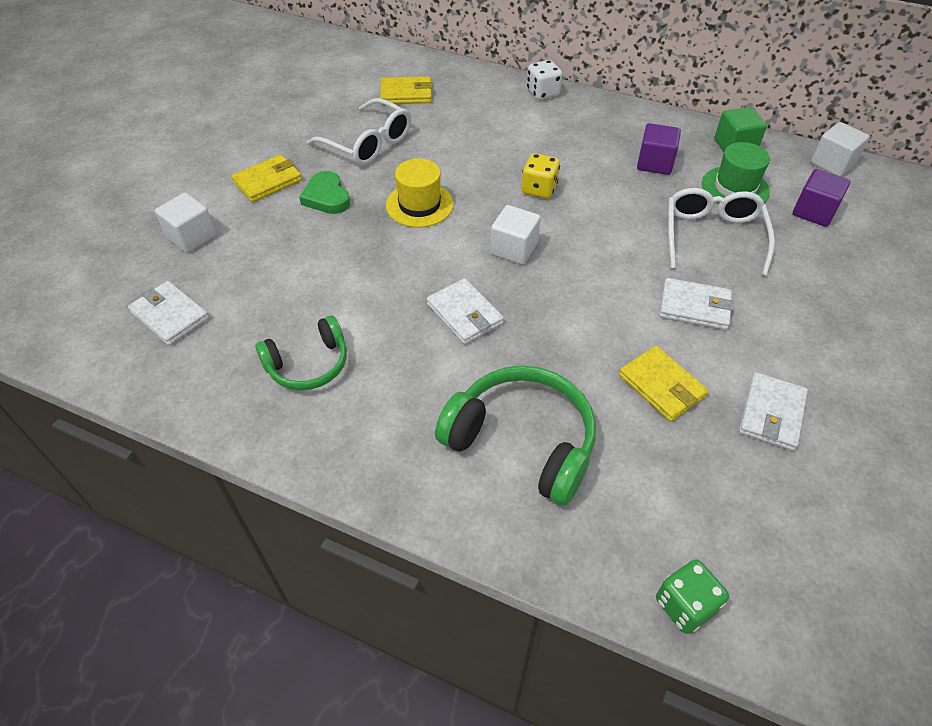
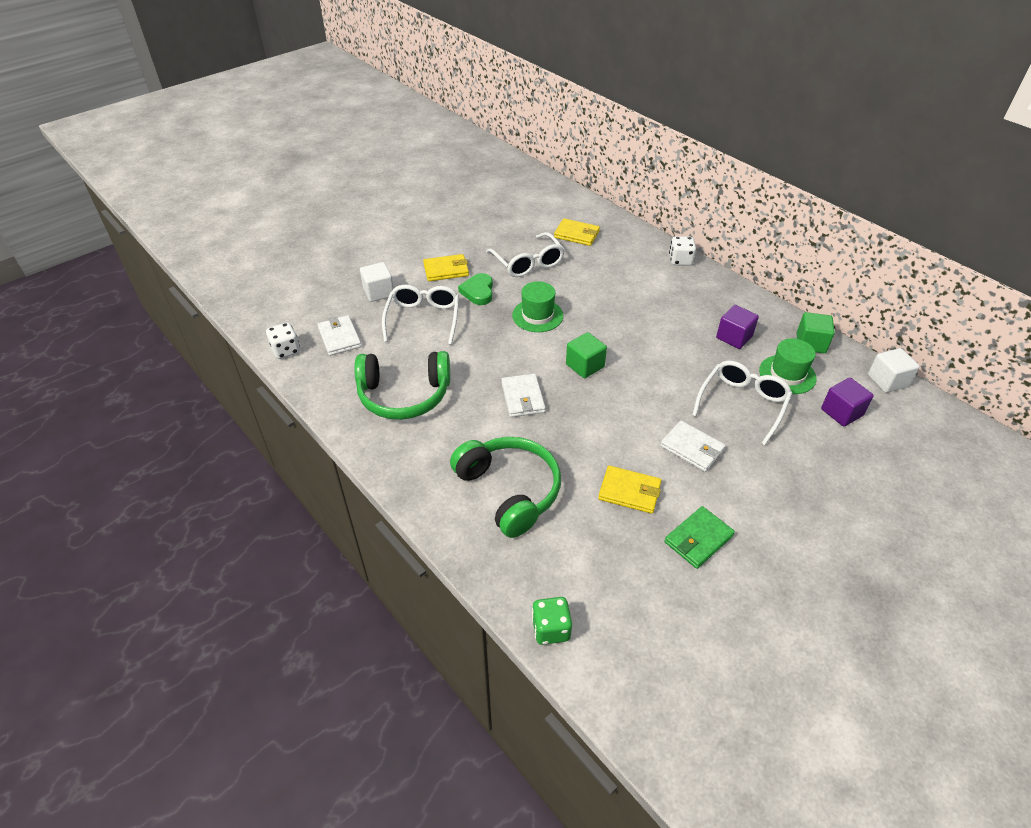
camera: 25 degrees right, 5 degrees down
green headphones [255,315,347,390] -> green headphones [354,351,450,420], size x1.59
yellow hat [386,158,454,228] -> green hat [512,281,563,332]
white cube [490,205,541,265] -> green cube [566,332,607,378]
yellow dice [522,153,560,199] -> none
yellow wallet [619,346,709,422] -> yellow wallet turned 60 degrees counterclockwise [598,466,662,514]
white wallet [739,372,808,451] -> green wallet [665,506,735,569]
none -> white dice [266,322,300,359]
none -> white glasses [382,285,459,345]

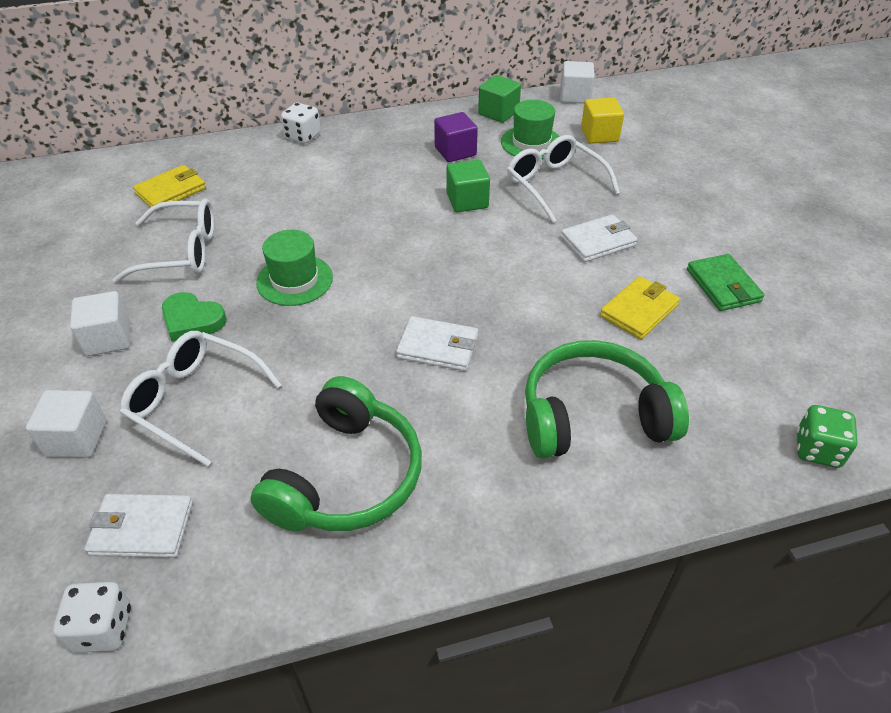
camera: 65 degrees left, 0 degrees up
yellow wallet [423,254,469,281] -> white cube [70,291,130,356]
green cube [566,332,607,378] -> green cube moved to [447,160,490,212]
purple cube [821,378,874,426] -> yellow cube [581,98,624,144]

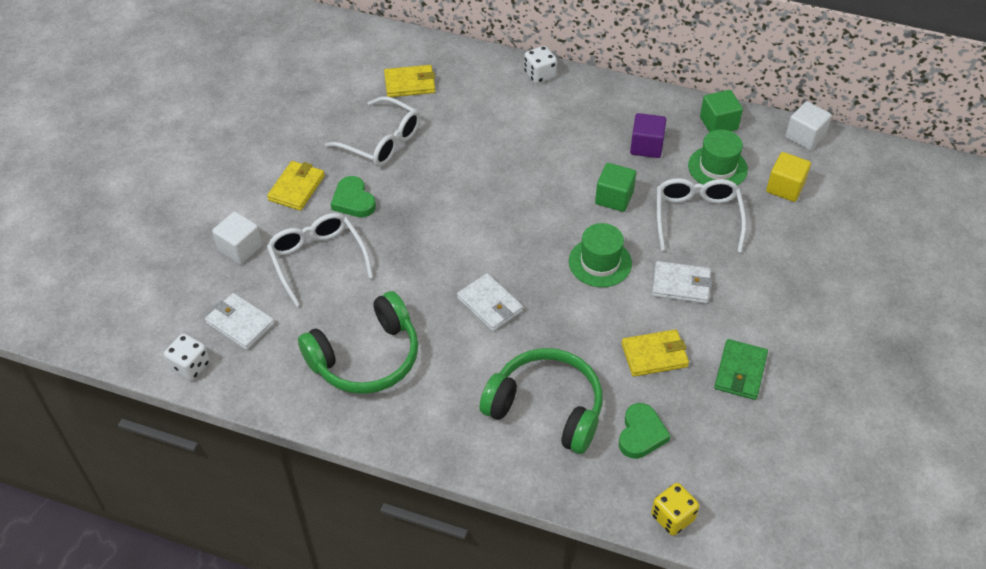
camera: 35 degrees right, 5 degrees up
white cube [70,291,130,356] -> yellow wallet [267,161,325,211]
green hat [256,230,333,306] -> green hat moved to [569,223,632,287]
green dice [797,405,858,468] -> yellow dice [651,483,699,536]
none -> green heart [619,403,671,459]

